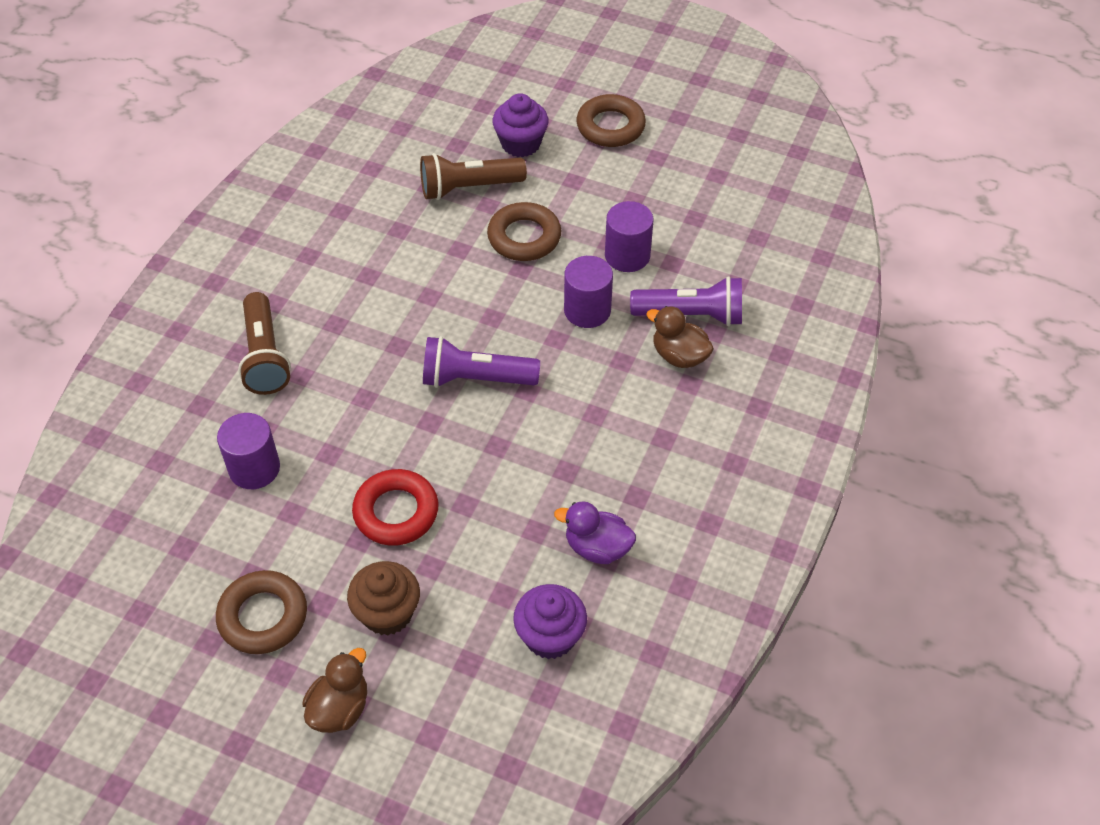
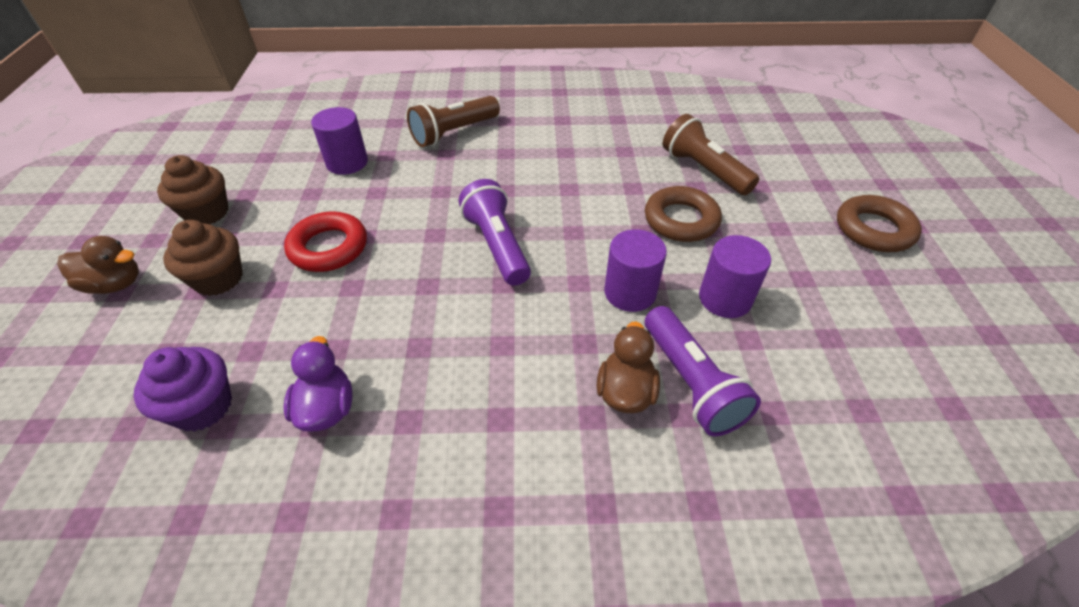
camera: 65 degrees right, 5 degrees down
brown ring [216,570,307,654] -> brown cupcake [157,155,228,224]
purple cupcake [492,93,549,157] -> none

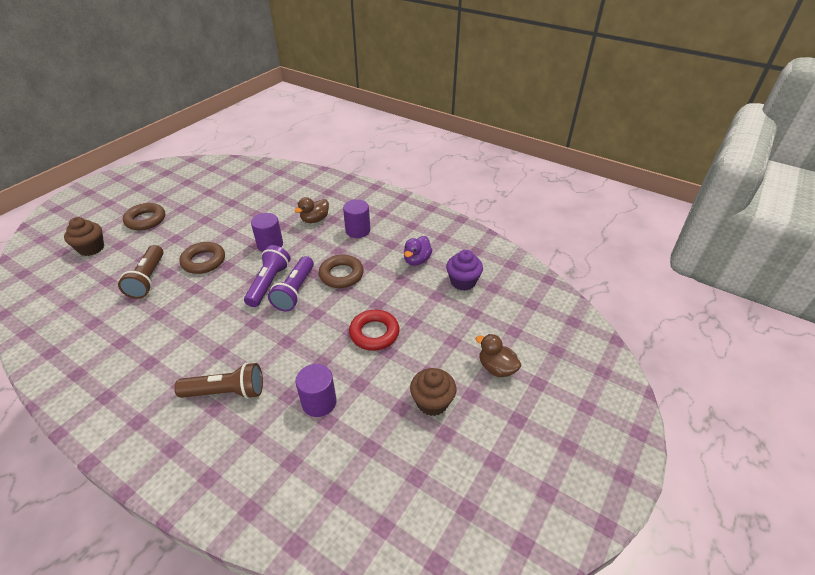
camera: 145 degrees left, 5 degrees down
brown cupcake [163,220,243,296] -> brown cupcake moved to [64,217,104,256]
purple flashlight [645,306,761,436] -> purple flashlight moved to [244,245,291,307]
purple cylinder [699,235,771,318] -> purple cylinder moved to [343,199,370,238]
none -> brown ring [319,255,364,288]

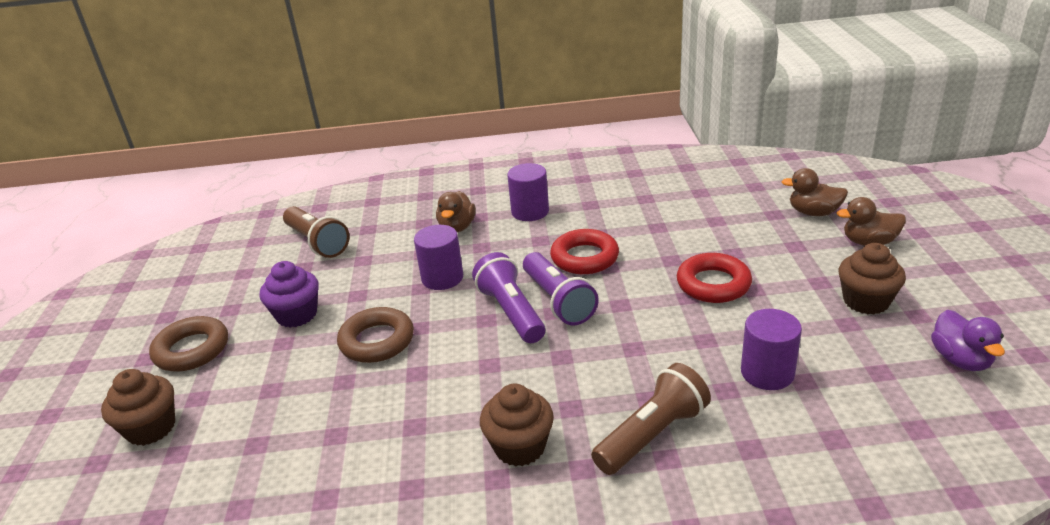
camera: 35 degrees left, 10 degrees down
brown flashlight [118,245,164,299] -> brown flashlight moved to [283,206,350,258]
brown ring [319,255,364,288] -> red ring [550,229,619,274]
purple duck [404,236,432,266] -> purple duck moved to [931,310,1005,371]
purple cupcake [446,250,483,291] -> purple cupcake moved to [260,261,319,328]
none -> brown cupcake [480,384,554,467]
none -> brown duck [781,168,848,216]

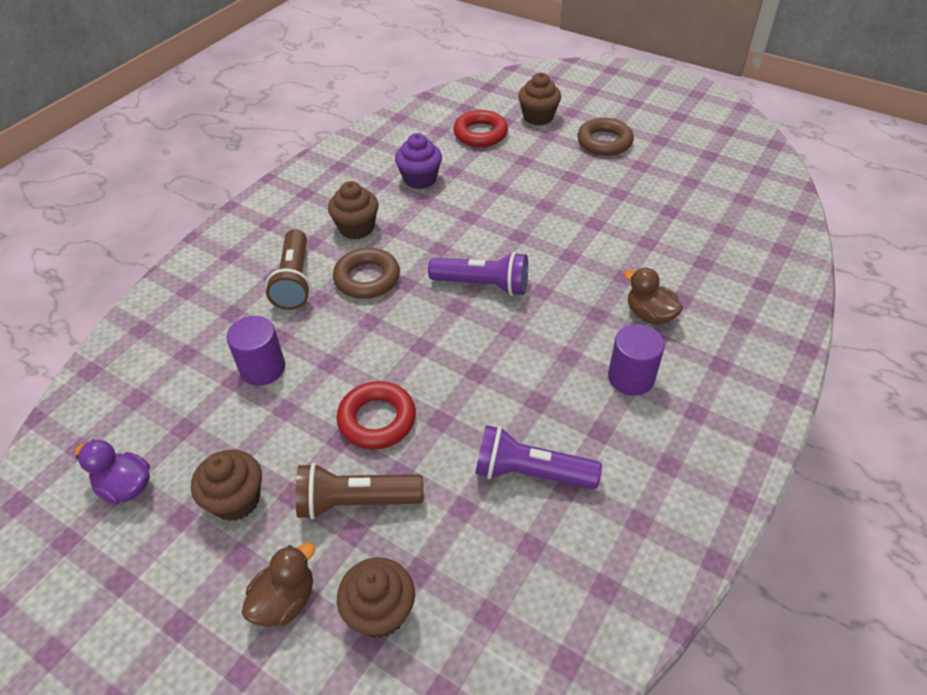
camera: 125 degrees right, 15 degrees up
purple cupcake [260,261,319,328] -> purple cupcake moved to [395,133,442,189]
brown flashlight [283,206,350,258] -> brown flashlight moved to [296,463,424,520]
brown ring [337,307,414,363] -> brown ring moved to [333,248,400,299]
purple cylinder [414,225,463,290] -> none
purple flashlight [523,252,599,325] -> purple flashlight moved to [475,425,602,489]
red ring [550,229,619,274] -> red ring moved to [453,110,508,147]
brown duck [781,168,848,216] -> brown cupcake [337,557,415,638]

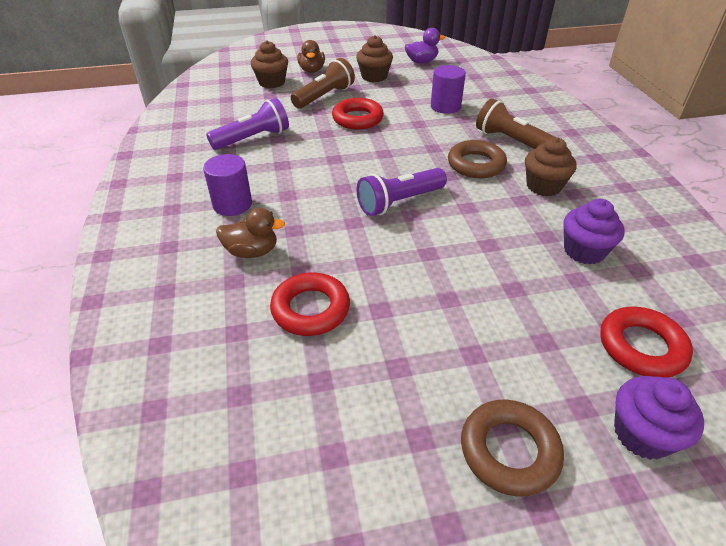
camera: 135 degrees right, 5 degrees down
brown cupcake [518,73,561,125] -> purple cupcake [614,376,704,459]
none -> red ring [270,272,350,336]

